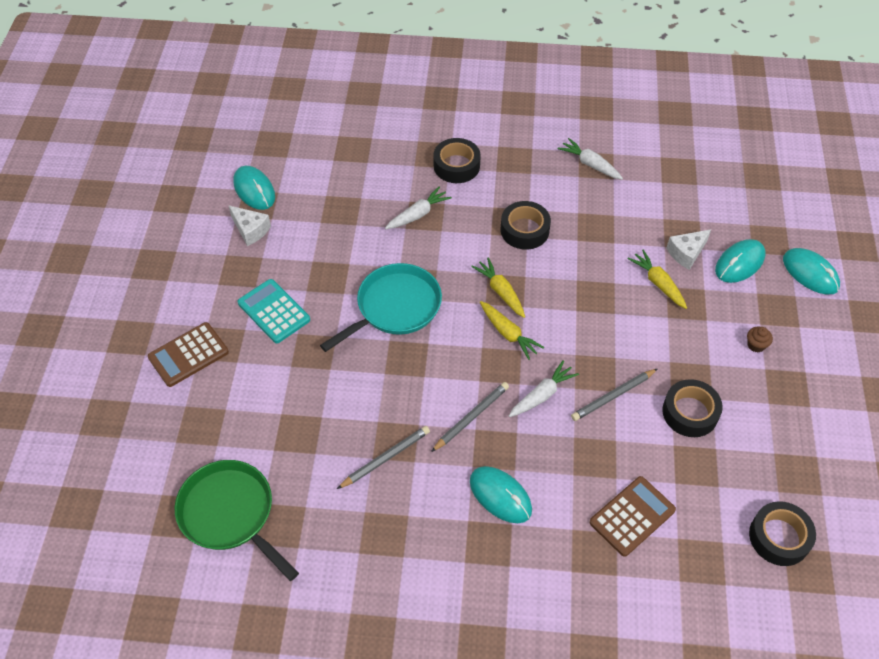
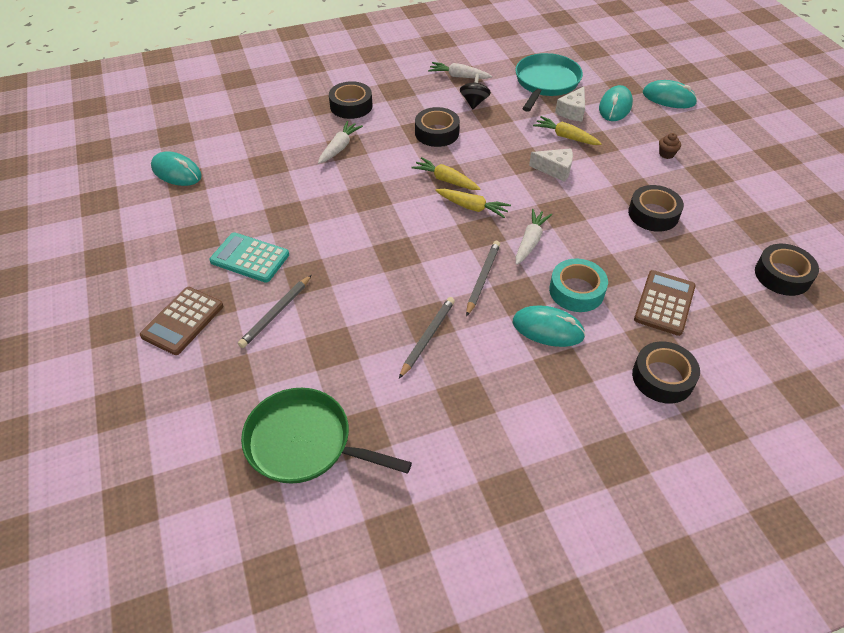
camera: 25 degrees left, 5 degrees down
white cheese [228,205,271,246] -> white cheese moved to [529,148,573,182]
turquoise pan [320,263,442,352] -> turquoise pan moved to [515,53,583,112]
grey pencil [571,369,657,421] -> grey pencil moved to [238,275,312,348]
none -> black spinning top [460,74,491,109]
none -> turquoise tape [549,259,608,312]
none -> black tape [632,341,700,404]

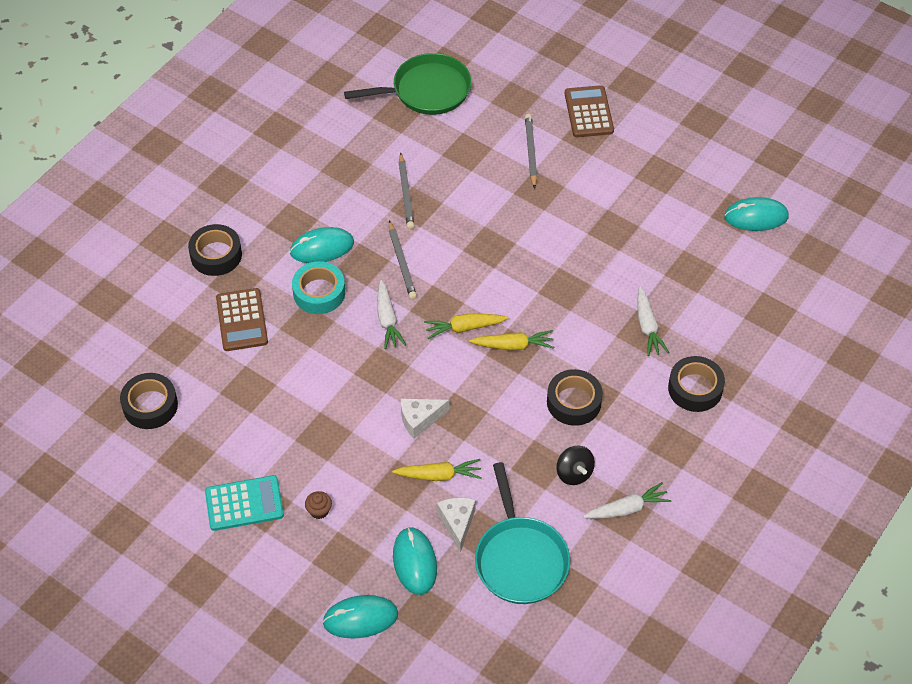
camera: 145 degrees right, 5 degrees up
turquoise calculator [209,232,289,283] -> turquoise calculator moved to [205,475,284,531]
black tape [628,185,684,232] -> none

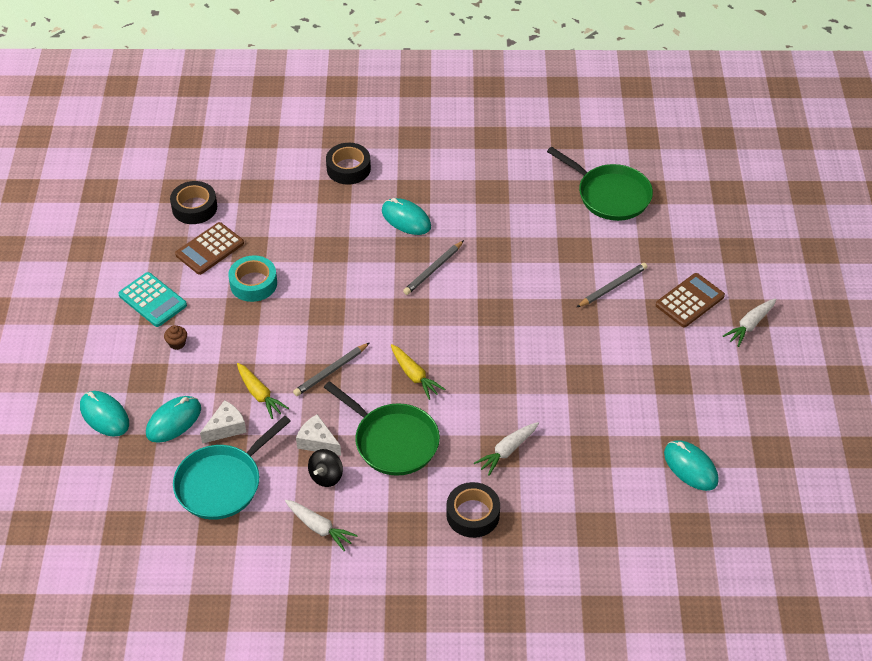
camera: 55 degrees right, 5 degrees down
brown calculator [216,288,268,351] -> brown calculator moved to [175,222,244,275]
turquoise tape [292,261,345,314] -> turquoise tape moved to [228,255,277,302]
white carrot [377,280,406,349] -> white carrot moved to [723,298,776,347]
grey pencil [399,152,414,229] -> grey pencil moved to [293,343,369,396]
white cheese [401,398,449,438] -> white cheese moved to [296,414,341,456]
yellow carrot [424,314,508,339] -> none
black tape [547,369,603,426] -> green pan [324,381,440,476]

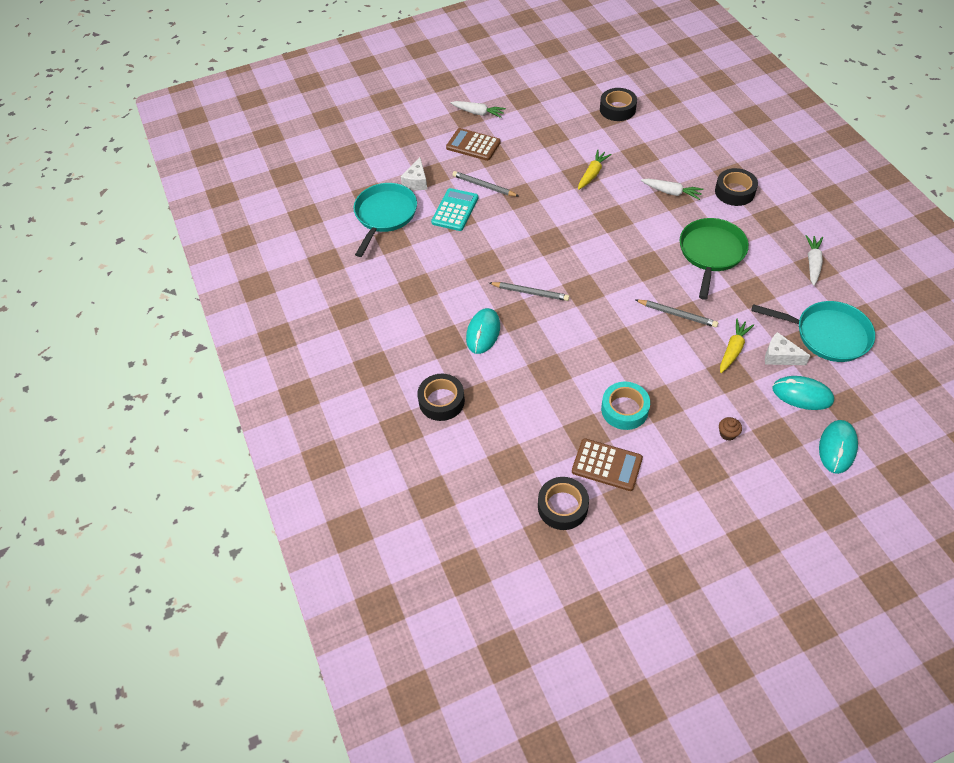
camera: 110 degrees left, 5 degrees up
turquoise calculator [118,272,187,327] -> turquoise calculator moved to [431,188,478,231]
white cheese [296,414,341,456] -> white cheese moved to [401,157,427,190]
black spinning top [308,449,343,487] -> none
yellow carrot [391,344,445,400] -> yellow carrot moved to [578,150,612,190]
green pan [547,147,653,221] -> turquoise pan [354,183,417,257]
turquoise mouse [664,440,719,491] -> black tape [600,88,637,121]

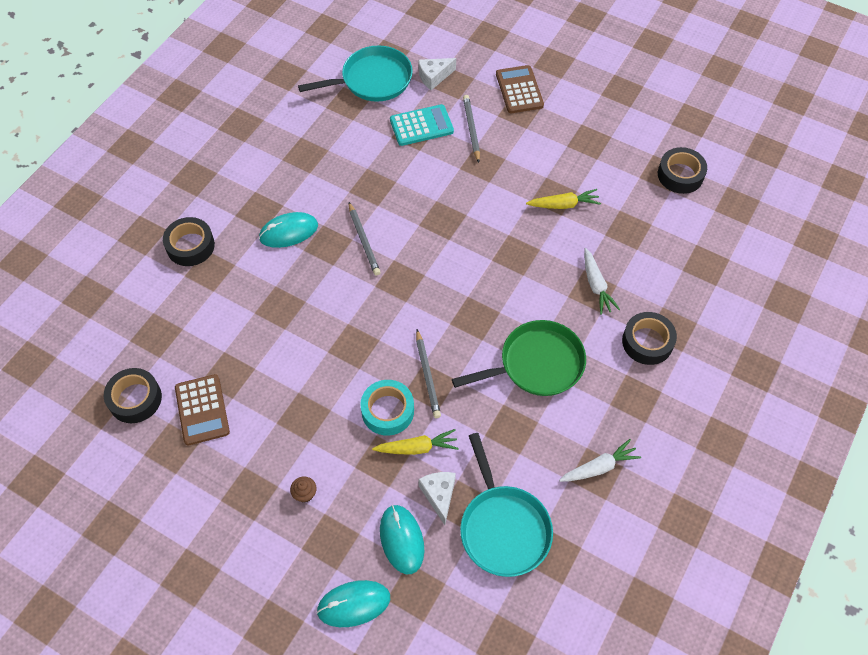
camera: 50 degrees right, 5 degrees up
white carrot [451,101,506,118] -> none
turquoise tape [601,382,650,430] -> turquoise tape moved to [360,380,414,436]

